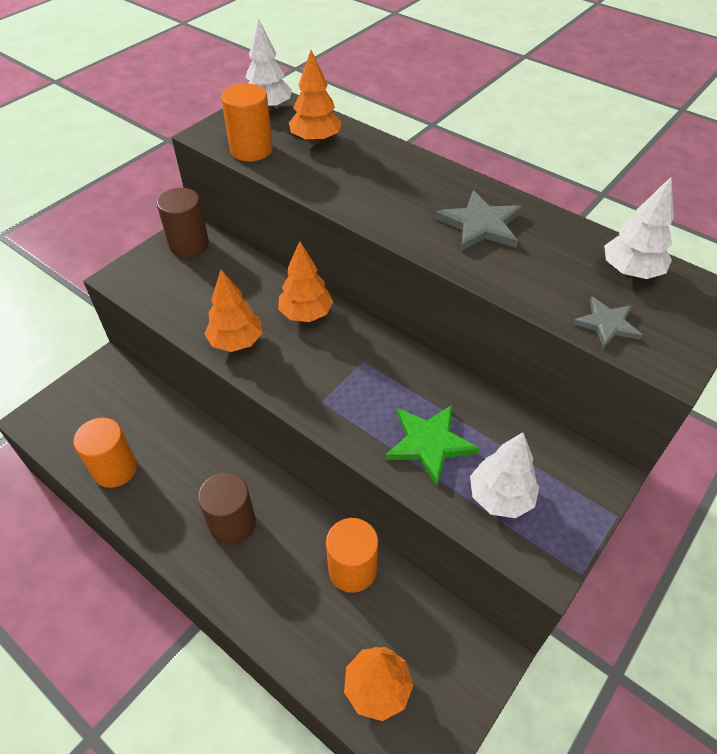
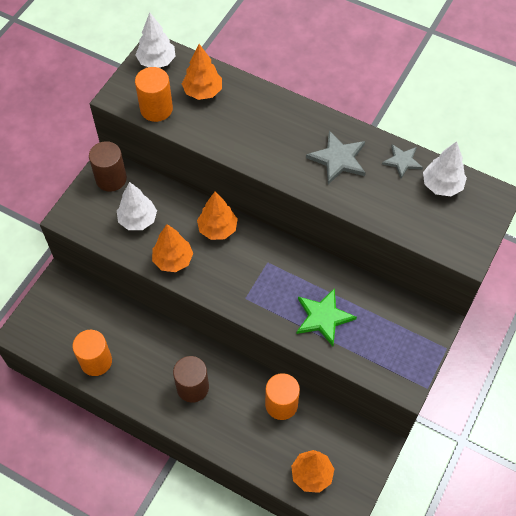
camera: 10 degrees left, 10 degrees up
white tree [470,432,539,518] -> white tree moved to [117,182,157,230]
grey star [573,296,642,348] -> grey star moved to [382,144,423,178]

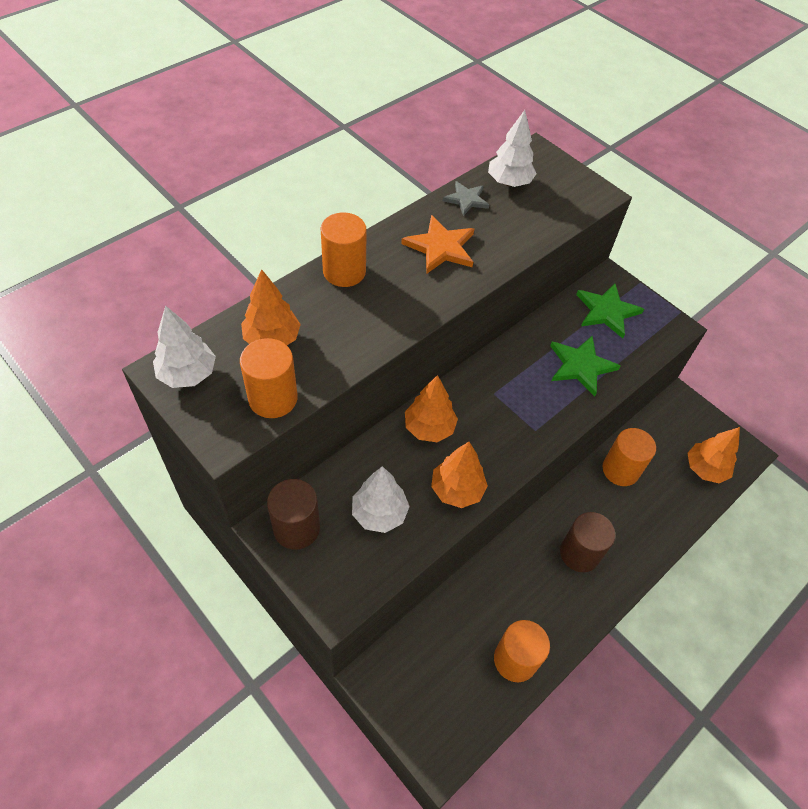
camera: 75 degrees left, 5 degrees down
grey star [306,131,366,184] -> orange star [401,215,474,273]
none -> orange cylinder [321,213,367,287]
none -> green star [576,283,644,338]

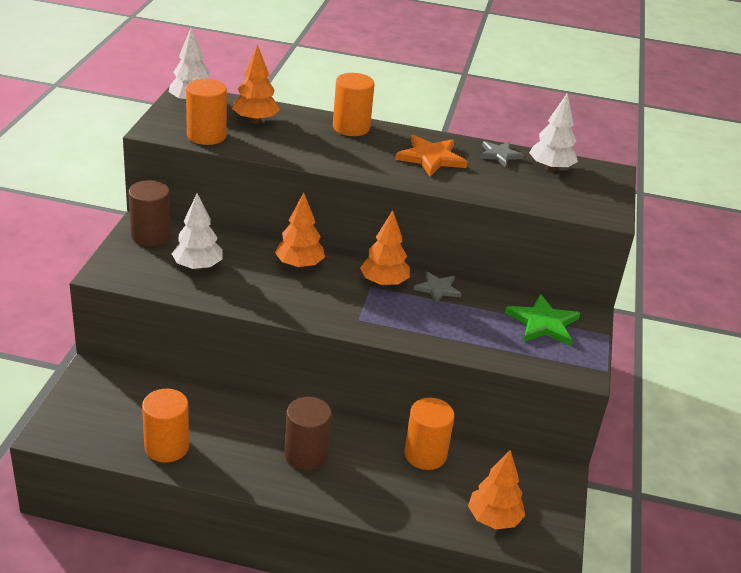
camera: 55 degrees right, 20 degrees down
orange tree [431,442,488,508] -> orange tree moved to [360,210,410,287]
green star [550,335,620,397] -> none
none -> grey star [413,271,461,304]

